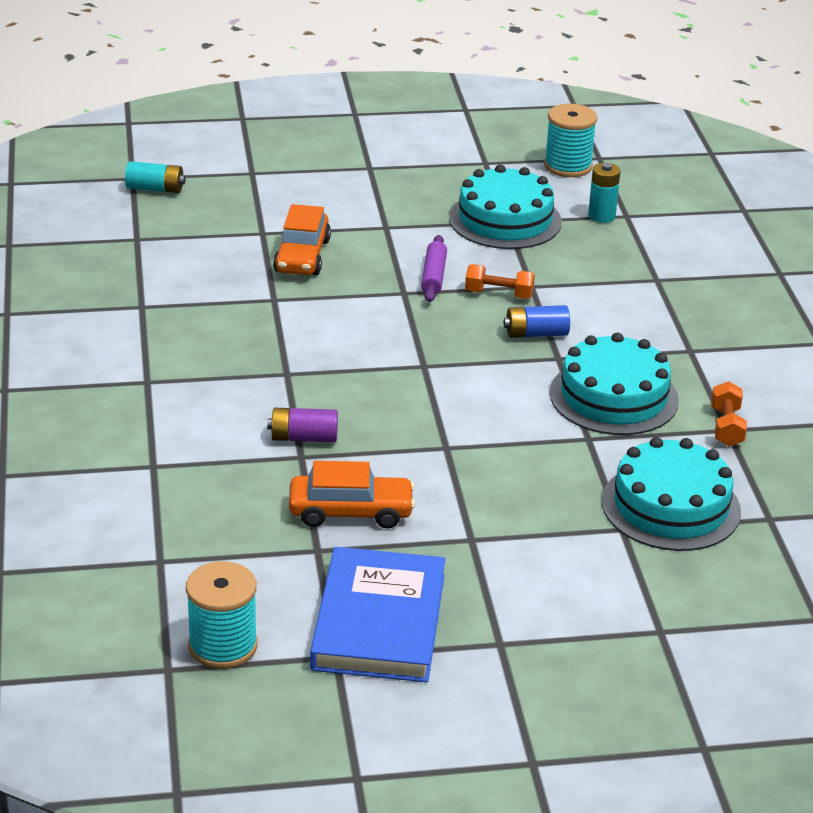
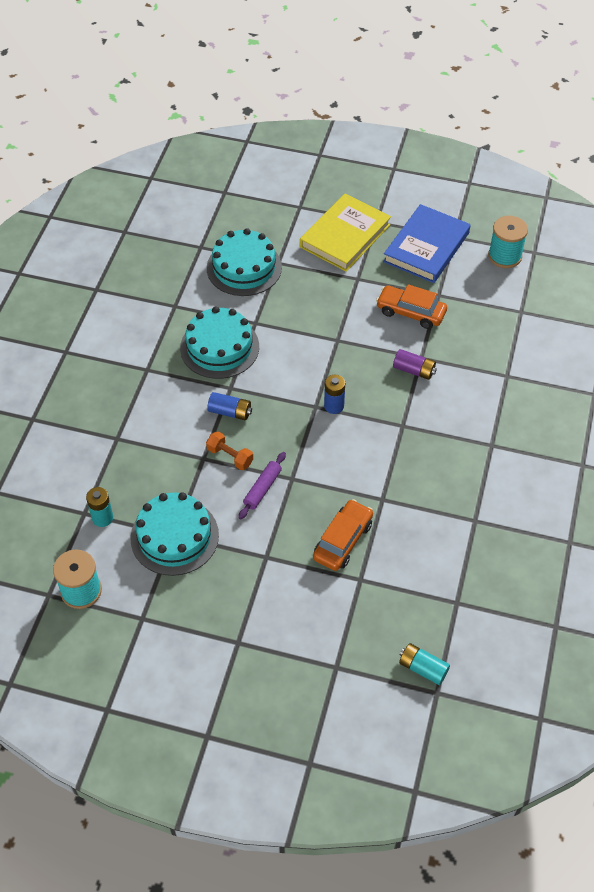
camera: 155 degrees left, 20 degrees up
orange dumbbell [711,381,747,447] -> none
none -> yellow book [300,193,391,272]
none -> blue battery [324,375,345,414]

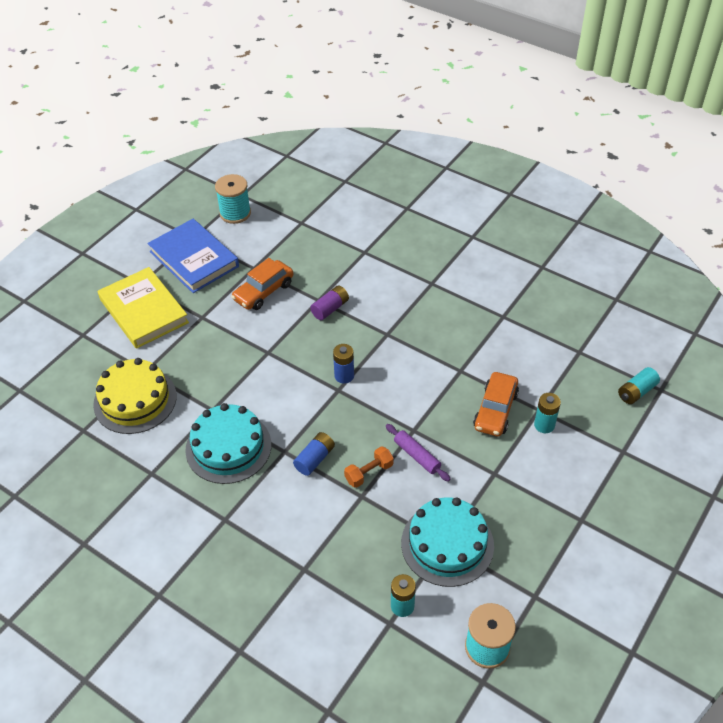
camera: 70 degrees left, 5 degrees down
turquoise cake [207,228,282,296] -> yellow cake [93,358,177,434]
orange car [313,499,373,571] -> orange car turned 120 degrees counterclockwise [473,372,519,436]
none -> turquoise battery [534,393,561,433]

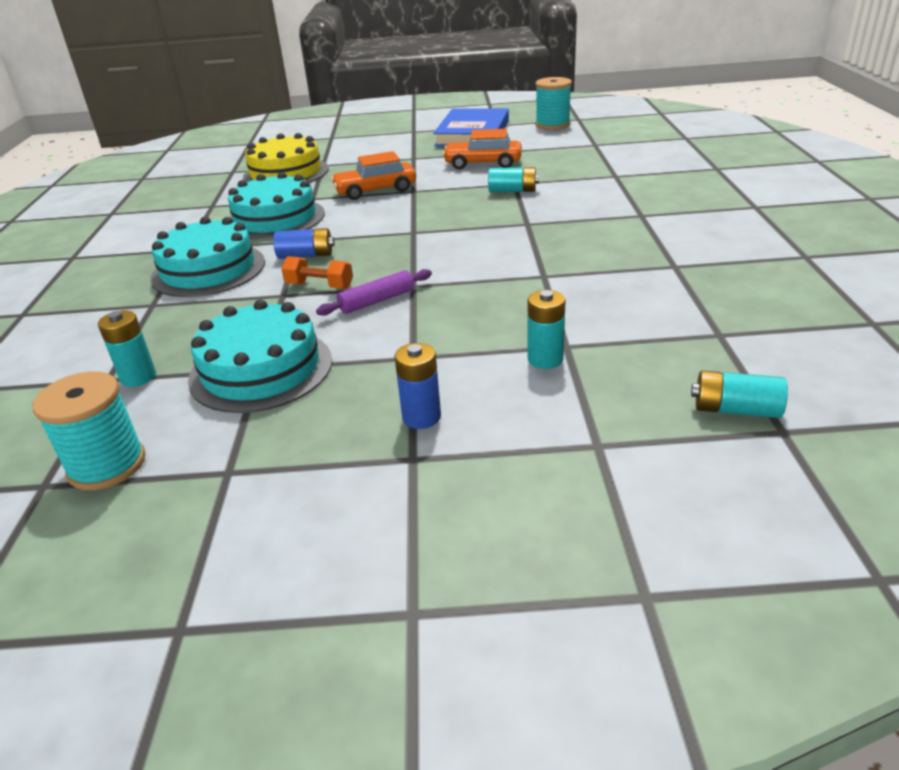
camera: 55 degrees right, 15 degrees down
yellow book [98,267,189,349] -> none
purple battery [310,285,349,320] -> turquoise battery [488,167,539,192]
blue battery [333,344,354,384] -> blue battery moved to [394,343,441,429]
purple rolling pin [386,424,451,482] -> purple rolling pin turned 45 degrees clockwise [316,269,432,316]
orange car [473,372,519,436] -> orange car moved to [331,151,416,200]
none -> turquoise cake [150,217,265,297]

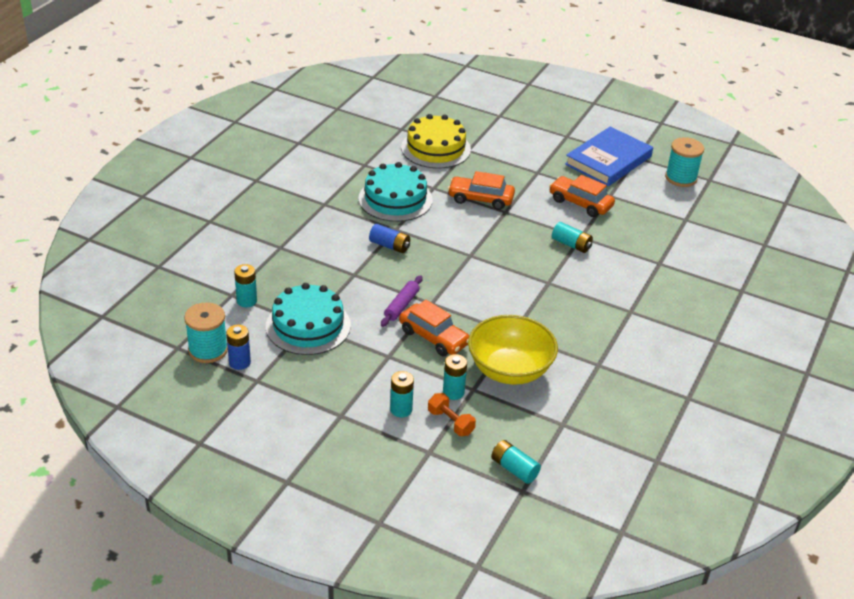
camera: 25 degrees right, 5 degrees up
turquoise cake [150,217,265,297] -> none
orange dumbbell [281,256,353,289] -> orange dumbbell moved to [428,393,476,436]
purple rolling pin [316,269,432,316] -> purple rolling pin turned 60 degrees counterclockwise [381,275,423,327]
blue battery [394,343,441,429] -> blue battery moved to [226,325,251,370]
none -> turquoise battery [390,371,414,417]
none -> orange car [399,300,469,356]
none -> yellow bowl [468,315,558,385]

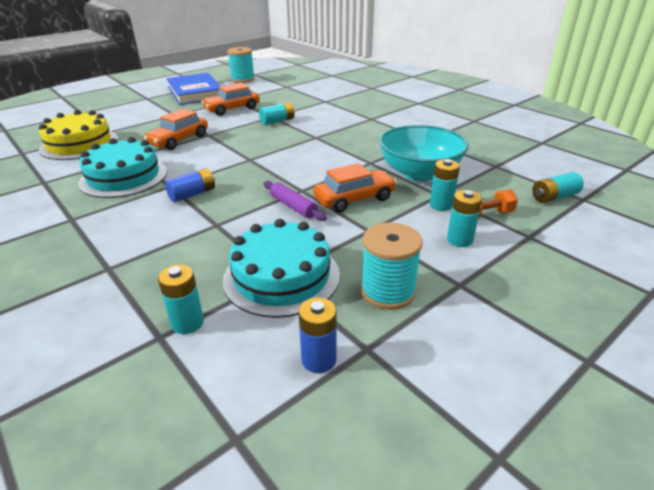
camera: 65 degrees left, 5 degrees down
turquoise spool [184,302,228,363] -> turquoise spool moved to [361,223,423,310]
yellow bowl [468,315,558,385] -> turquoise bowl [379,125,469,181]

